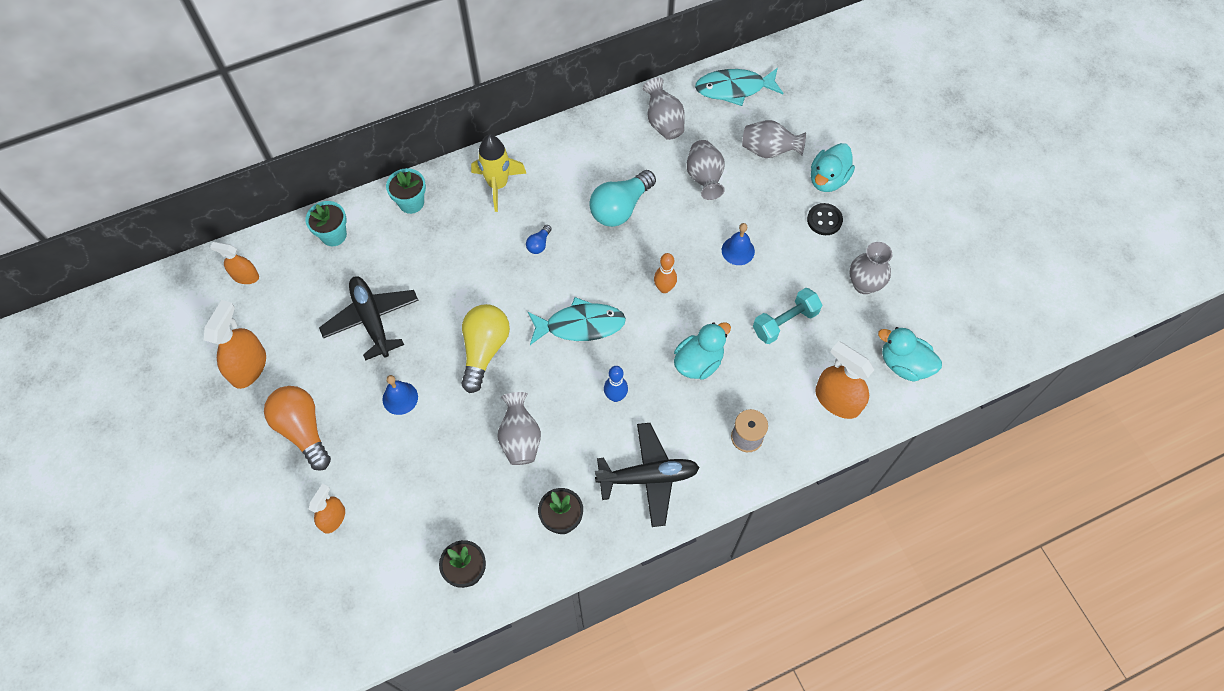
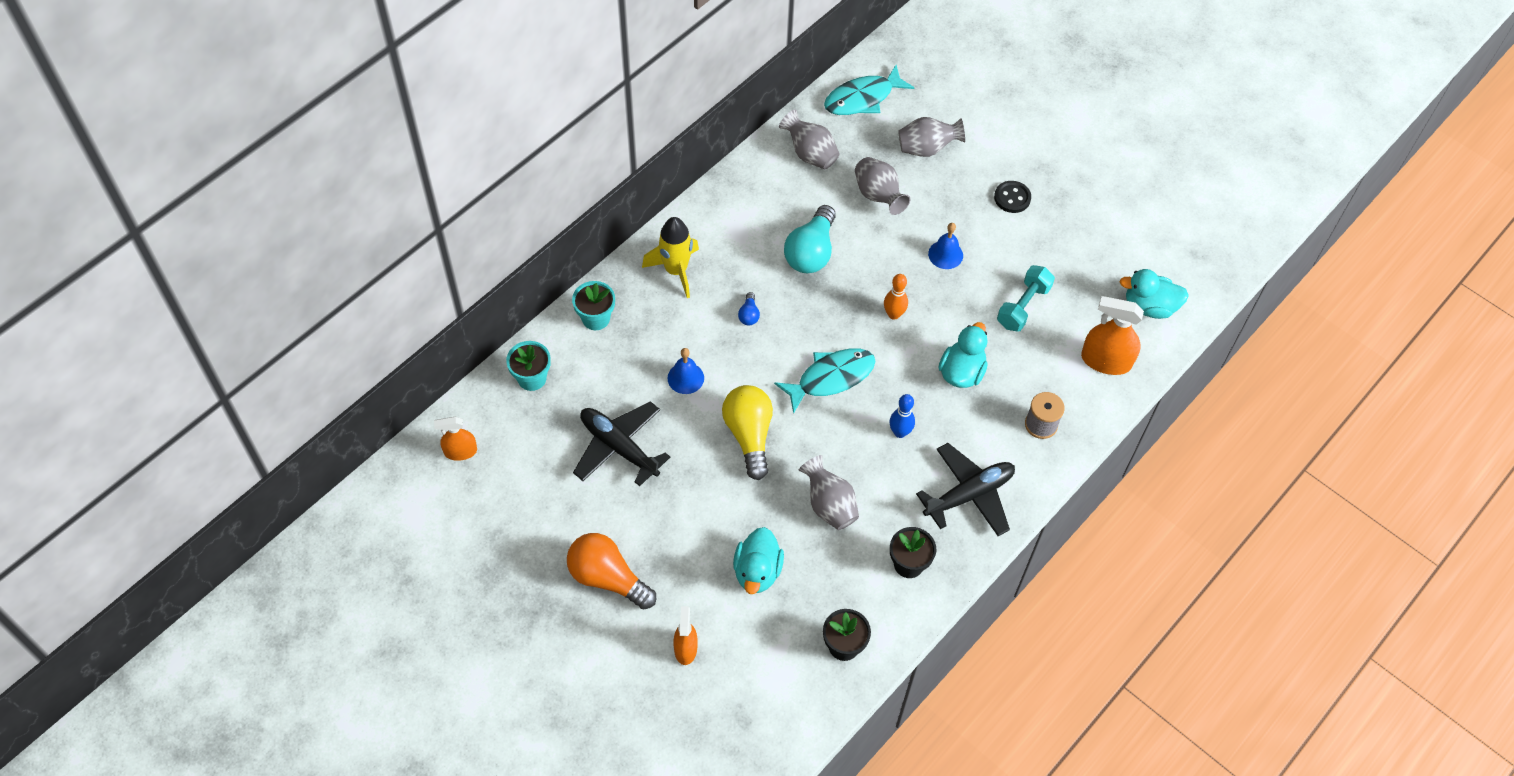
camera: 25 degrees left, 5 degrees down
orange spray bottle [204,300,266,389] -> none
blue bell [382,375,418,415] -> blue bell moved to [668,348,704,394]
turquoise duck [811,143,855,192] -> turquoise duck moved to [733,527,784,594]
grey vase [850,242,892,294] -> none

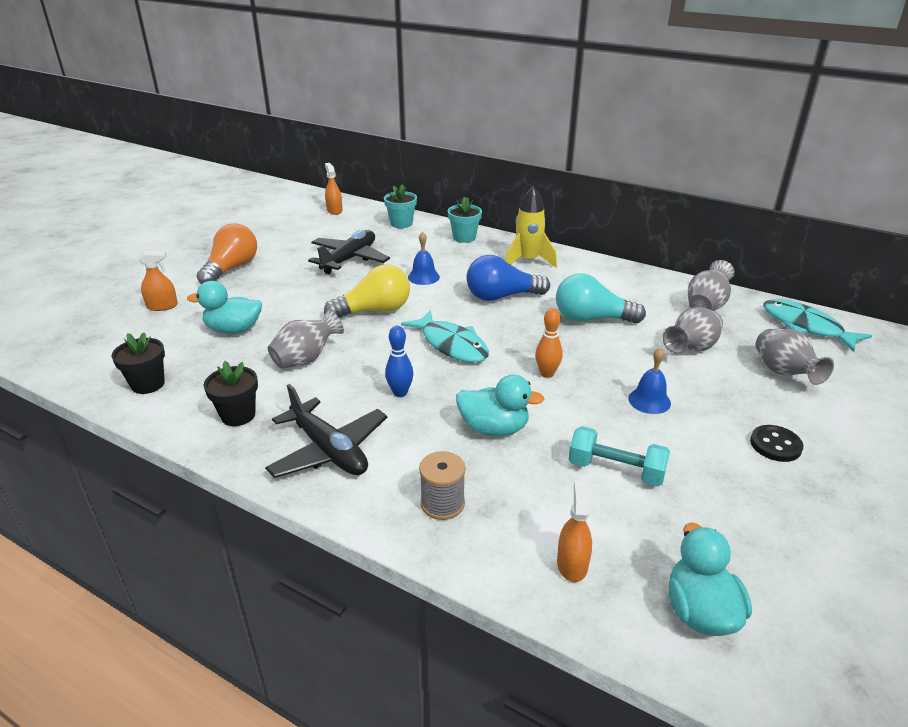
camera: 80 degrees right, 25 degrees down
blue light bulb [738,292,760,325] -> blue light bulb [467,255,550,301], size x2.24
orange spray bottle [1081,296,1144,375] -> orange spray bottle [557,480,592,582], size x0.62

